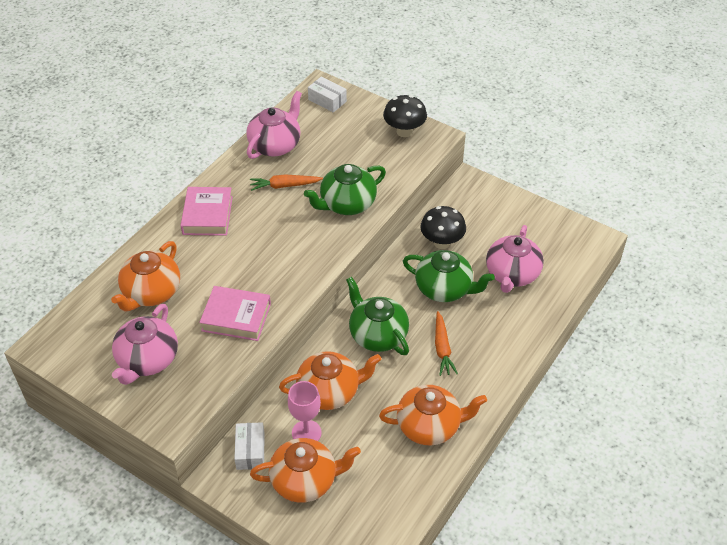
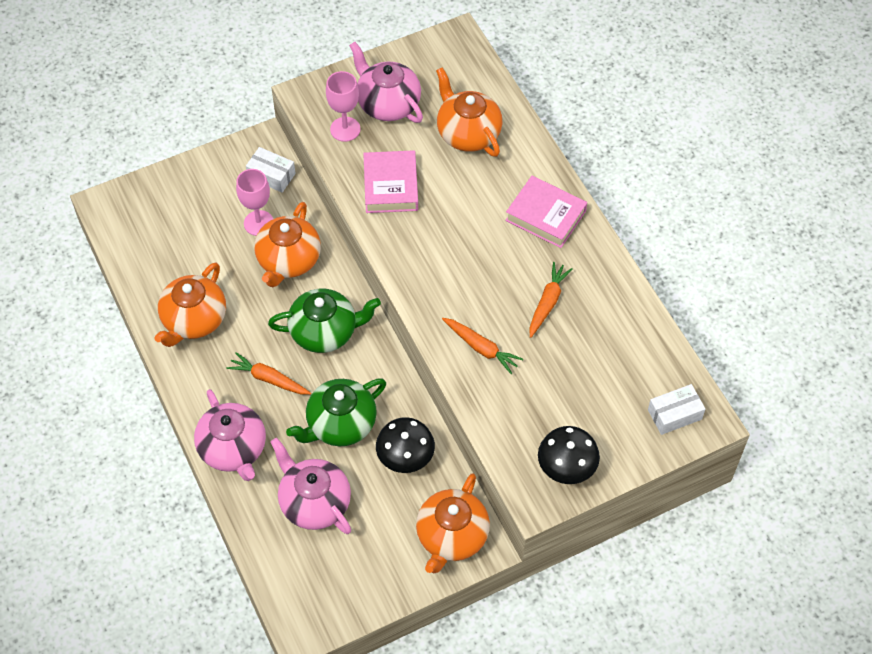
camera: 120 degrees right, 10 degrees up
pink book [199,286,271,341] -> pink book turned 45 degrees counterclockwise [363,150,418,213]
pink teapot [246,91,302,159] -> pink teapot moved to [194,389,266,481]
orange teapot [250,438,361,503] -> orange teapot moved to [416,473,490,573]
green teapot [304,164,386,215] -> orange carrot [442,318,523,374]
none -> pink goblet [326,71,361,142]

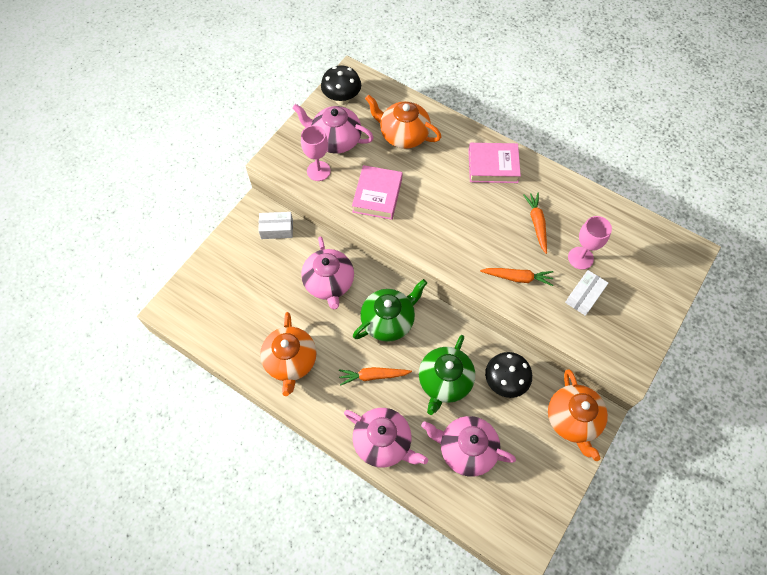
camera: 30 degrees left, 5 degrees up
pink goblet [236,169,273,236] -> pink goblet moved to [568,216,612,270]
orange teapot [254,202,321,287] -> pink teapot [301,236,354,309]
pink book [363,150,418,213] -> pink book turned 45 degrees clockwise [352,165,402,220]
black mushroom [538,426,600,484] -> black mushroom moved to [321,65,361,105]
white box [648,384,705,435] -> white box moved to [565,270,608,316]

